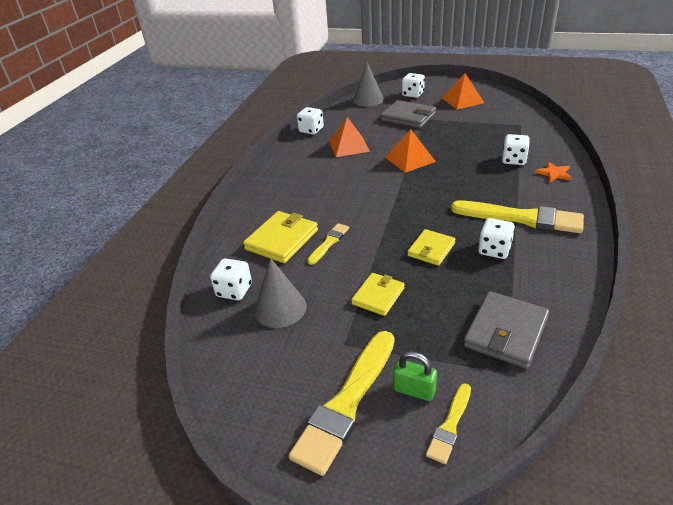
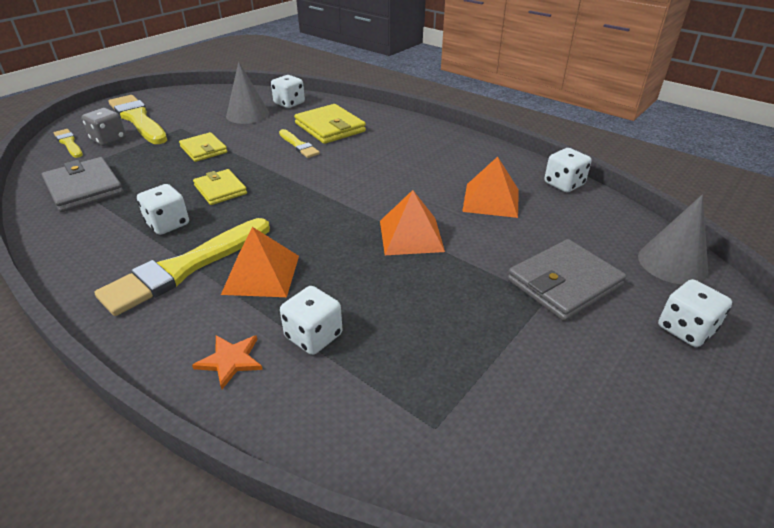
camera: 110 degrees right, 0 degrees up
green padlock [393,351,437,401] -> grey dice [81,108,126,146]
orange pyramid [442,73,484,109] -> orange pyramid moved to [221,227,299,297]

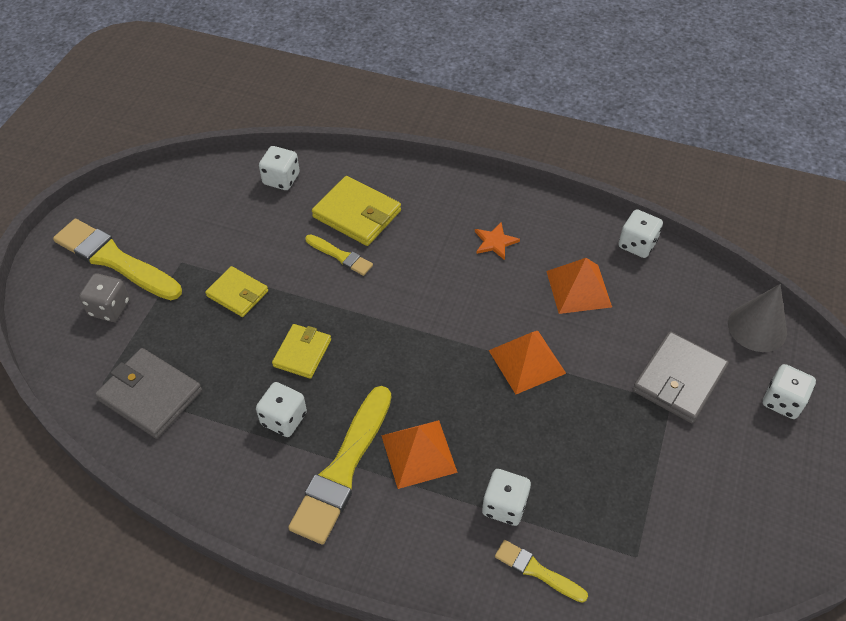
camera: 20 degrees left, 15 degrees up
yellow brush [54,129,83,158] -> yellow brush moved to [495,540,588,602]
orange star [192,335,263,389] -> orange star moved to [475,223,520,260]
yellow wallet [193,169,247,205] -> yellow wallet turned 75 degrees clockwise [272,324,331,379]
grey cone [226,62,269,124] -> none

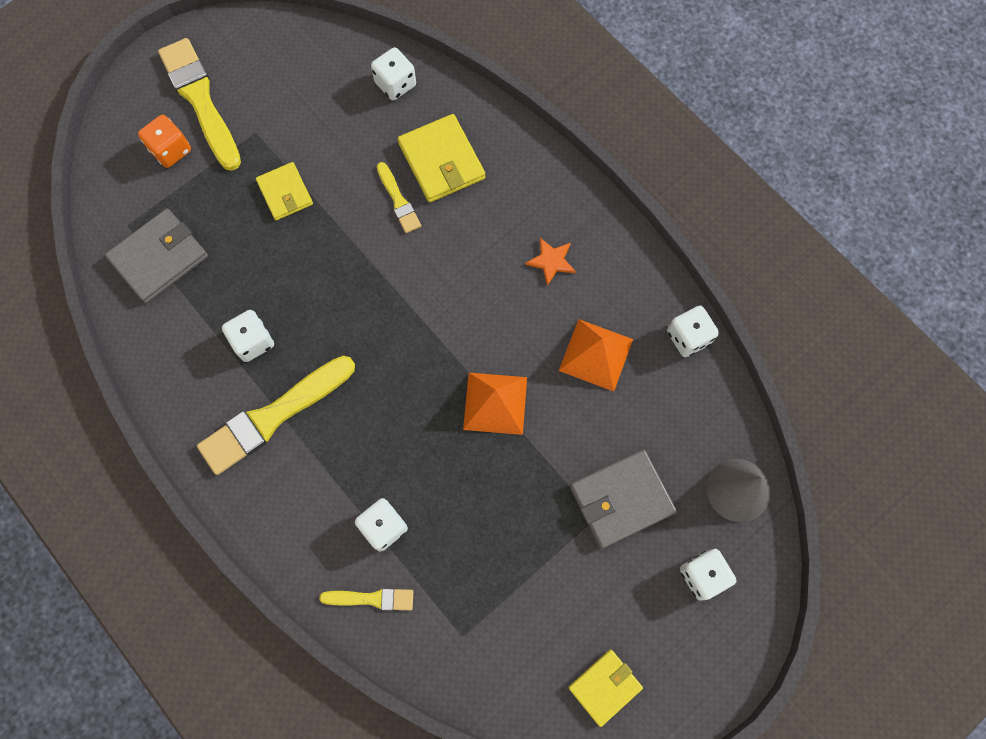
camera: 30 degrees right, 20 degrees up
grey dice [79,273,130,322] -> orange dice [138,115,191,168]
grey wallet [95,348,202,439] -> grey wallet turned 75 degrees clockwise [105,208,208,303]
yellow wallet [272,324,331,379] -> yellow wallet moved to [568,650,643,727]
orange pyramid [381,420,458,489] -> none
yellow brush [495,540,588,602] -> yellow brush turned 120 degrees clockwise [319,588,413,611]

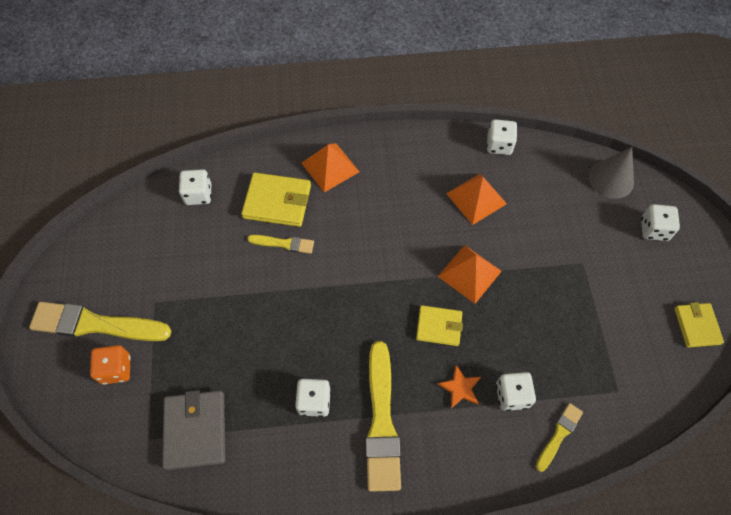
camera: 55 degrees left, 10 degrees down
yellow wallet [256,162,313,220] -> yellow wallet moved to [416,305,463,346]
orange star [525,238,576,286] -> orange star moved to [437,365,481,409]
grey wallet [570,450,677,549] -> none
none -> orange pyramid [301,143,359,192]

